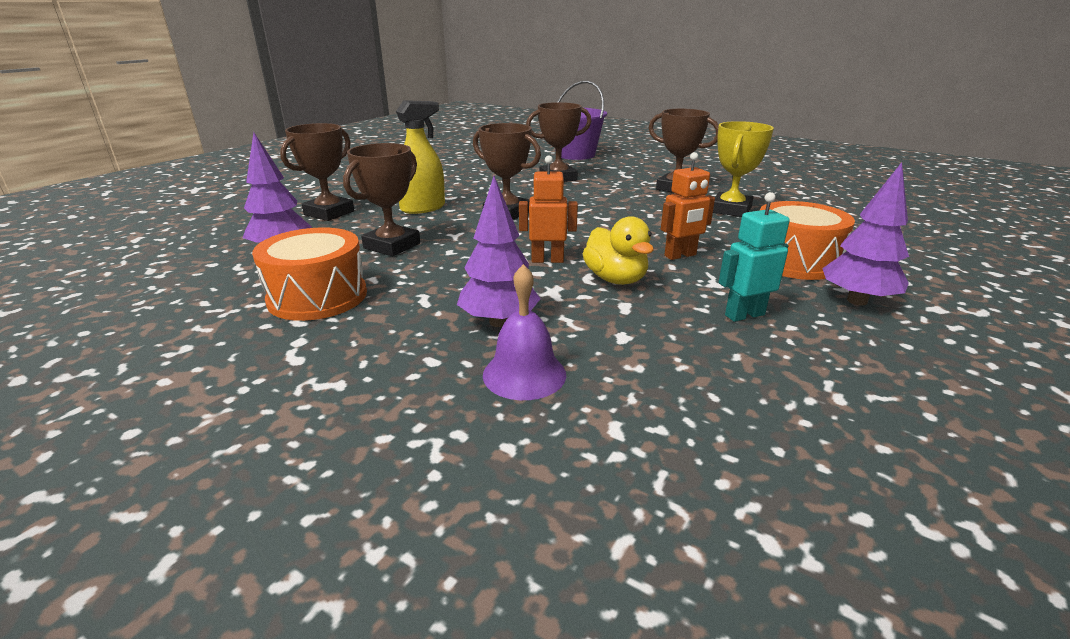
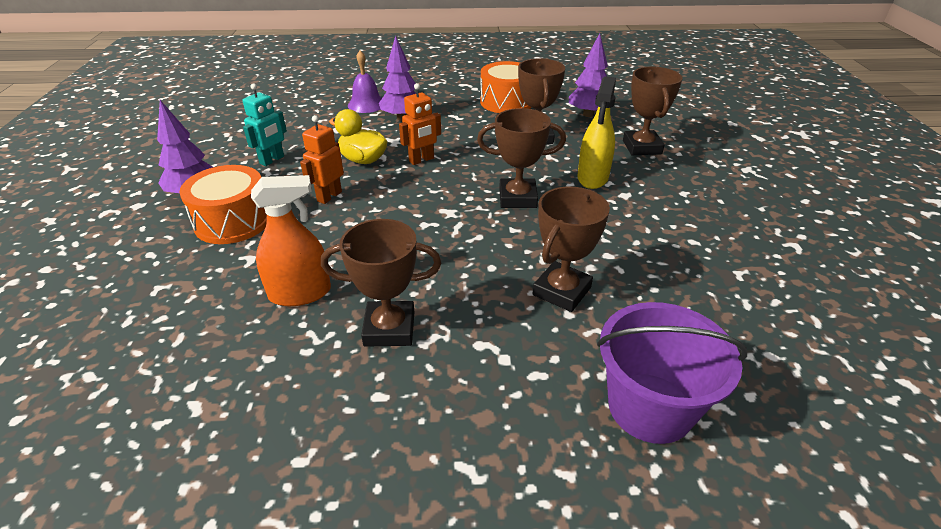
camera: 145 degrees right, 10 degrees up
yellow trophy [713,121,774,217] -> orange spray bottle [251,175,331,306]

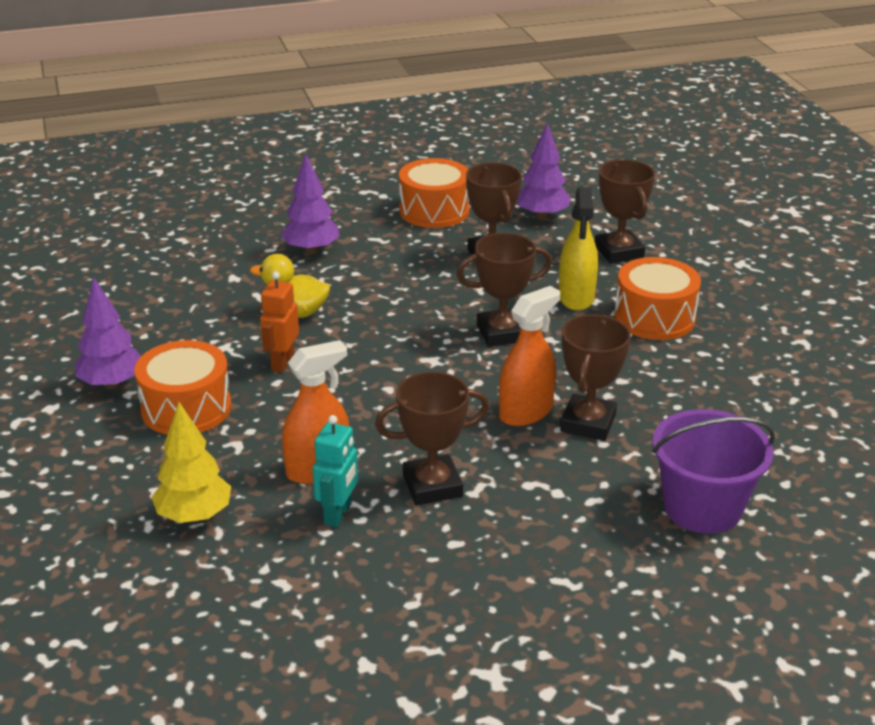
camera: 15 degrees left, 5 degrees down
turquoise robot [243,83,287,166] -> turquoise robot moved to [313,415,358,527]
purple bell [348,50,382,113] -> none
orange robot [399,83,441,165] -> none
none -> yellow tree [152,402,231,523]
none -> orange spray bottle [499,286,560,426]
none -> orange drum [614,257,701,340]

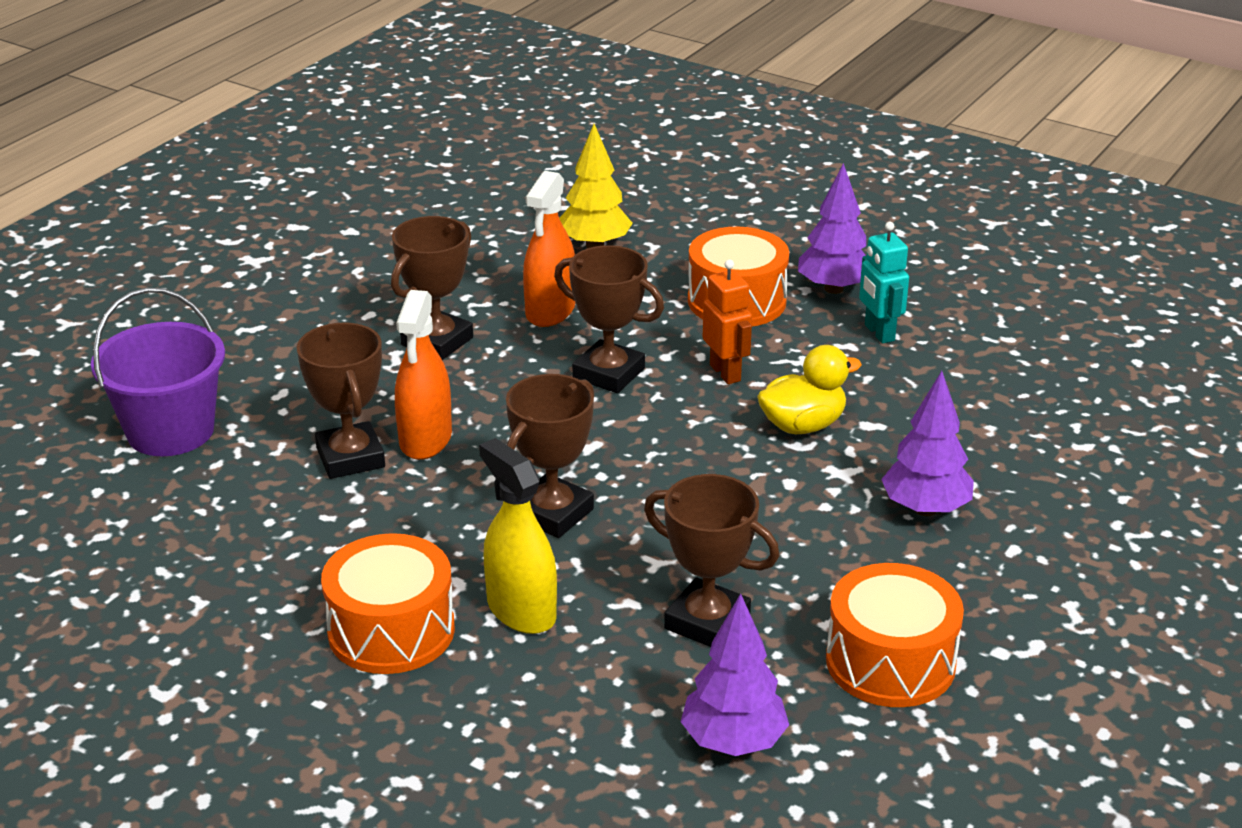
camera: 140 degrees right, 0 degrees up
turquoise robot [313,415,358,527] -> turquoise robot moved to [859,222,909,343]
brown trophy [595,159,655,264] -> brown trophy moved to [554,245,664,393]

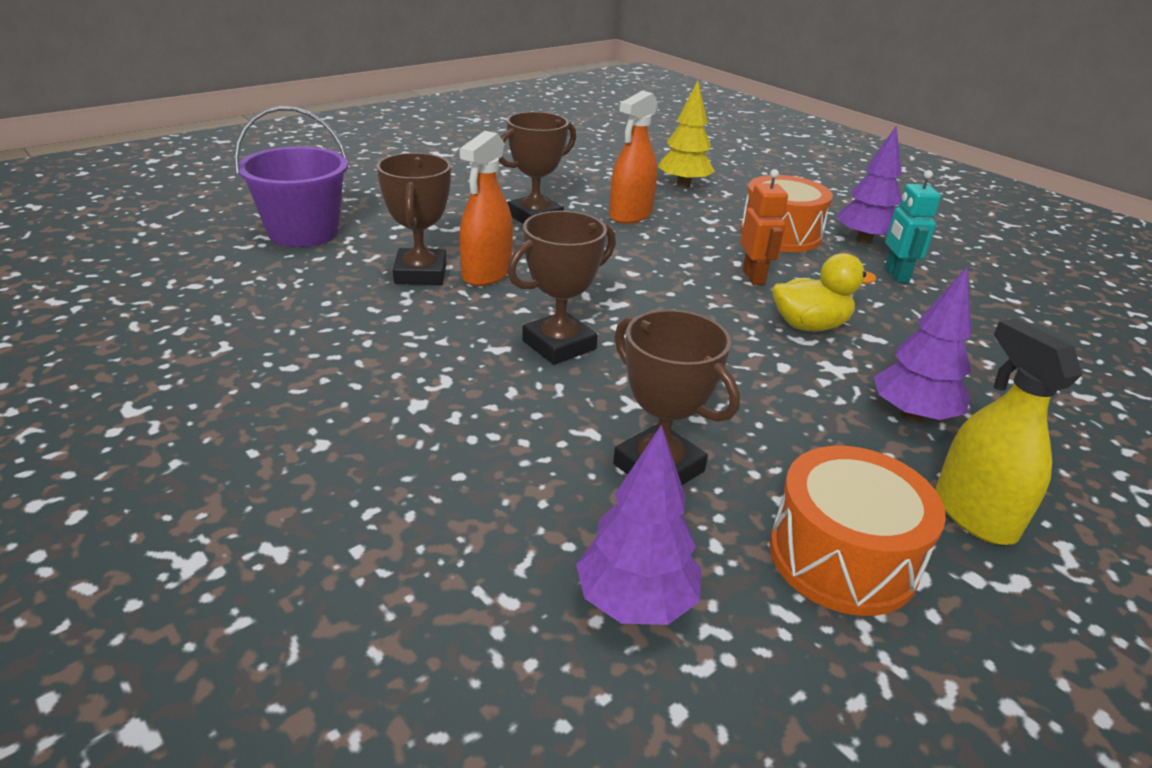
camera: 15 degrees right, 0 degrees up
orange drum [321,533,455,674] -> none
yellow spray bottle [479,438,557,634] -> yellow spray bottle moved to [936,318,1082,545]
brown trophy [554,245,664,393] -> none

